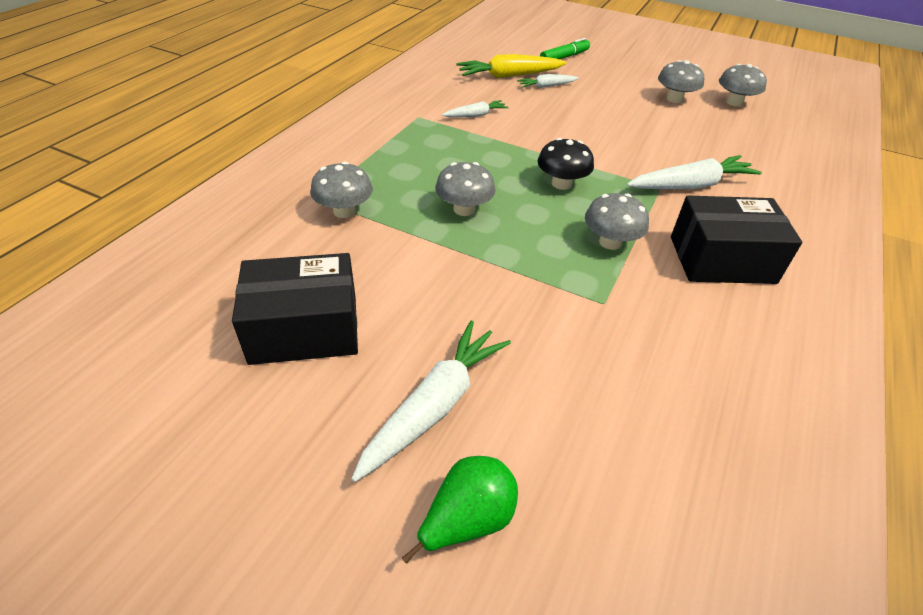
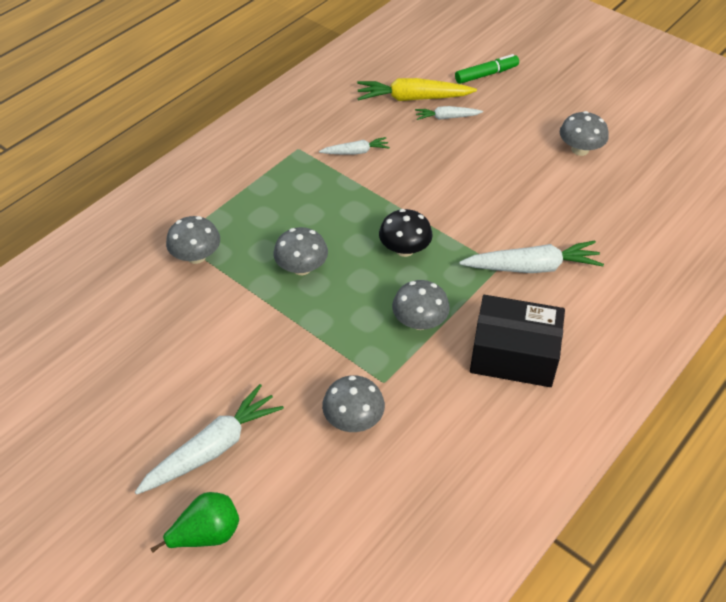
camera: 15 degrees right, 5 degrees up
black box [232,253,358,365] -> none
grey mushroom [719,64,767,107] -> grey mushroom moved to [322,375,385,432]

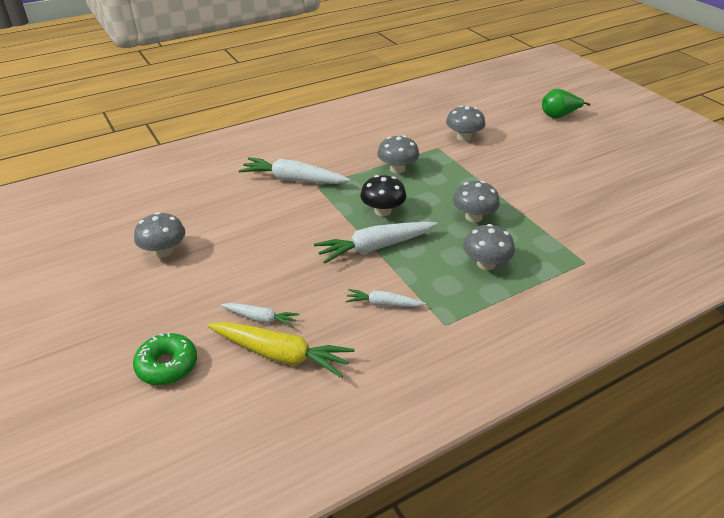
camera: 160 degrees left, 10 degrees down
white carrot [135,384,284,494] -> white carrot moved to [314,222,438,264]
grey mushroom [166,216,220,264] -> grey mushroom moved to [463,224,515,270]
green marker [455,54,519,84] -> green donut [133,333,197,385]
black box [470,295,565,387] -> none

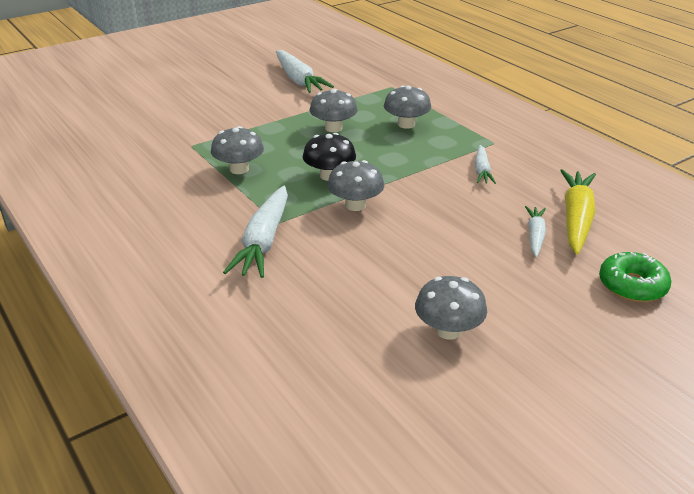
camera: 95 degrees left, 5 degrees down
white carrot [314,222,438,264] -> white carrot moved to [276,50,334,93]
grey mushroom [446,105,485,141] -> grey mushroom moved to [327,160,384,211]
green pear [542,89,591,119] -> none

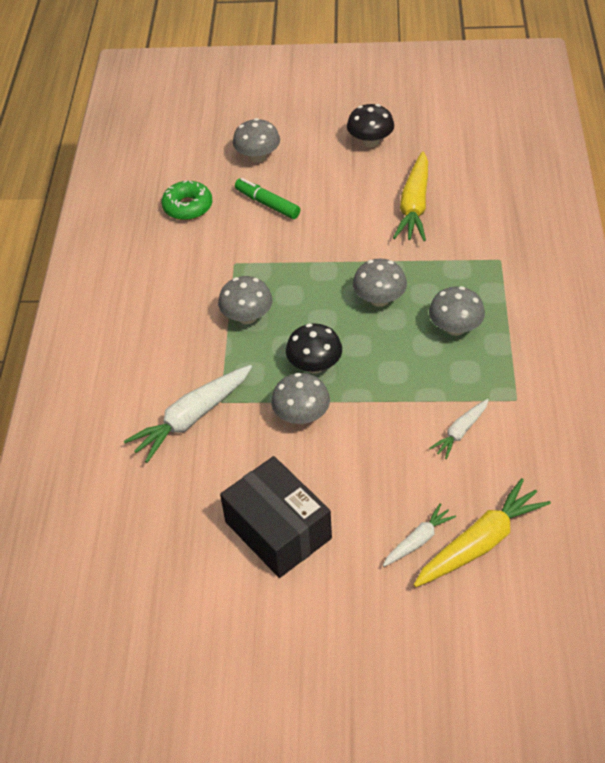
camera: 40 degrees right, 15 degrees up
white carrot [276,50,334,93] -> yellow carrot [393,151,428,241]
grey mushroom [415,276,487,340] -> grey mushroom moved to [233,118,280,163]
green donut [599,252,671,302] -> green donut moved to [162,180,212,220]
none -> black box [220,456,332,578]
none -> green marker [235,178,300,219]
none -> black mushroom [347,104,394,147]

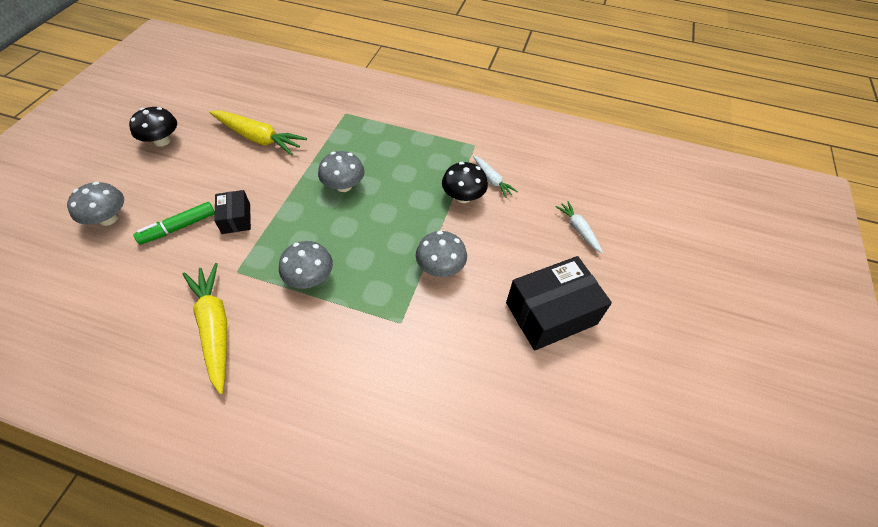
camera: 80 degrees left, 5 degrees up
white carrot [124,365,252,463] -> none
green donut [162,180,212,220] -> none
black mushroom [286,323,342,373] -> black mushroom moved to [442,162,488,203]
yellow carrot [414,478,551,587] -> yellow carrot moved to [183,263,227,394]
grey mushroom [429,286,485,336] -> none
none -> black box [214,190,251,234]

